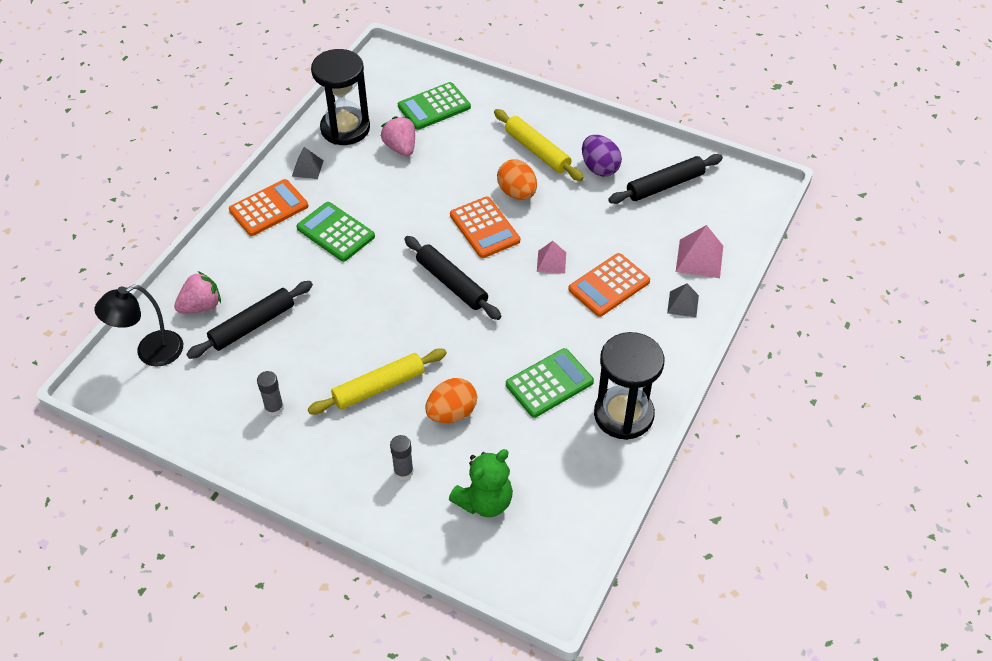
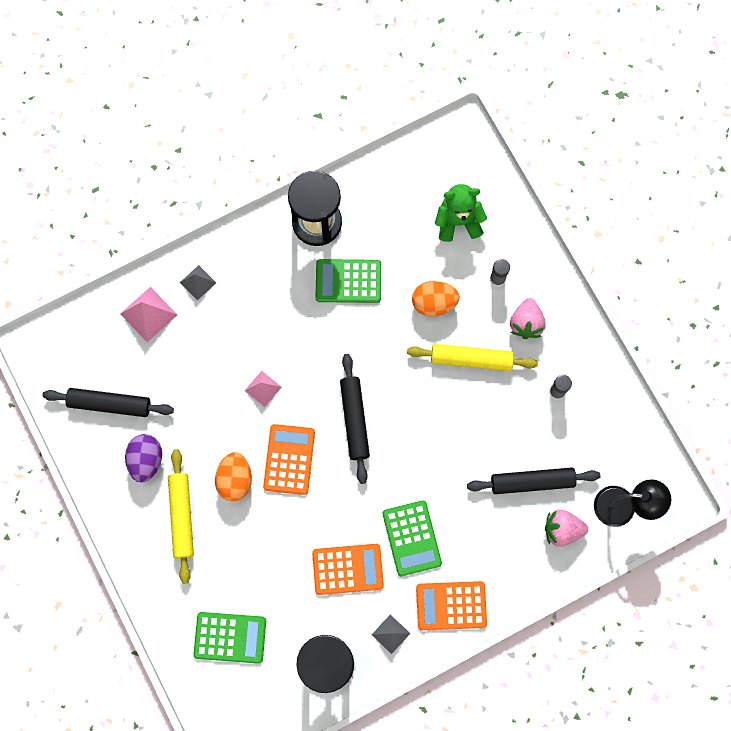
camera: 145 degrees left, 25 degrees up
pink strawberry [381,116,415,156] -> pink strawberry moved to [510,298,546,339]
orange calculator [568,253,650,317] -> orange calculator moved to [312,544,384,595]

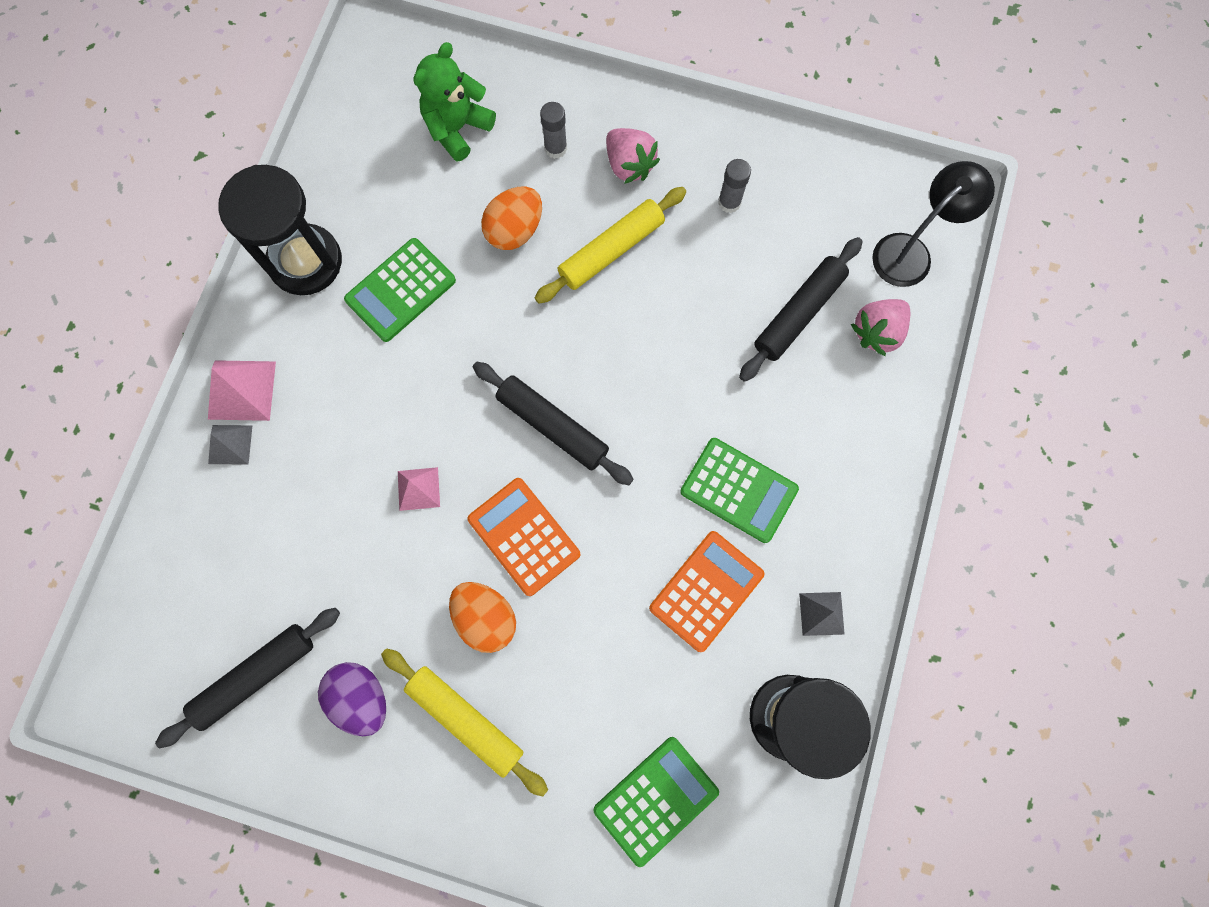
camera: 45 degrees left, 0 degrees up
pink pyramid [120,287,177,342] -> pink pyramid moved to [208,360,276,421]
orange calculator [416,581,487,630] -> none

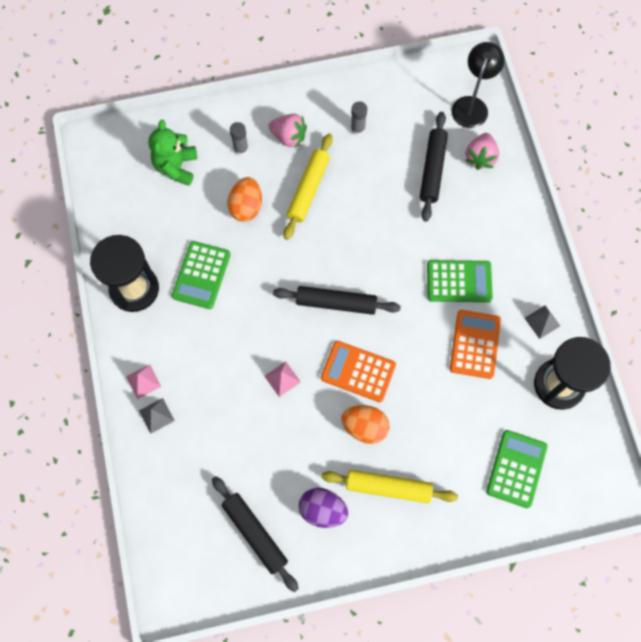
camera: 30 degrees left, 5 degrees down
black rolling pin [155,608,340,748] -> black rolling pin turned 60 degrees counterclockwise [212,476,299,592]
pink pyramid [208,360,276,421] -> pink pyramid [126,364,161,399], size x0.64

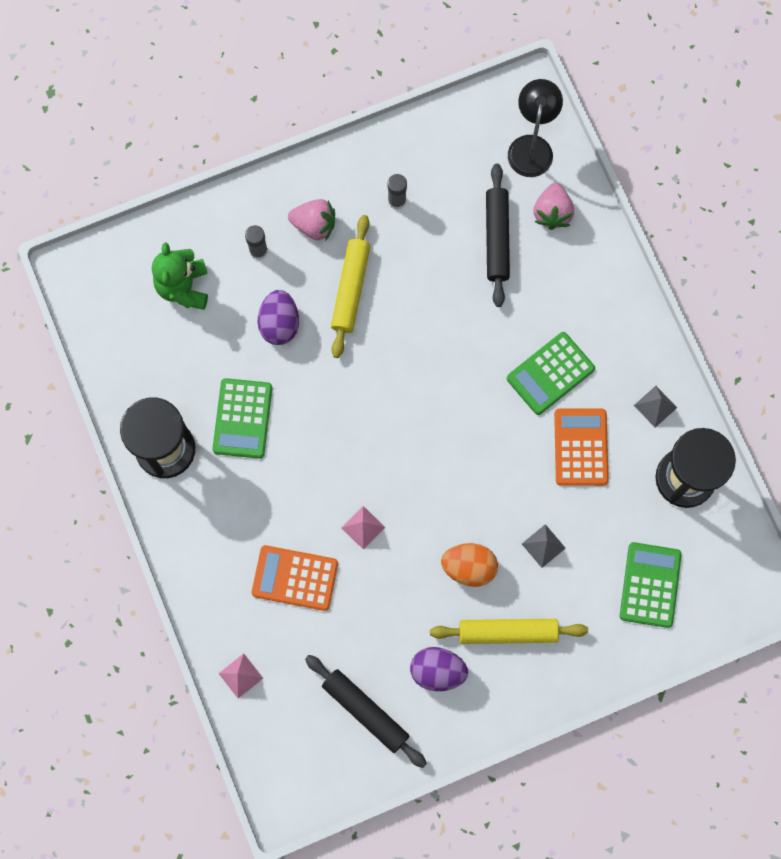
camera: 10 degrees left, 5 degrees up
pink pyramid [126,364,161,399] -> pink pyramid moved to [218,653,263,698]
grey pyramid [139,398,175,434] -> grey pyramid moved to [522,524,566,568]
orange egg [227,177,262,222] -> purple egg [258,290,299,345]
black rolling pin [273,286,401,315] -> none
orange calculator [321,341,396,402] -> orange calculator moved to [252,545,338,611]
green calculator [427,260,493,302] -> green calculator turned 150 degrees clockwise [507,332,595,415]

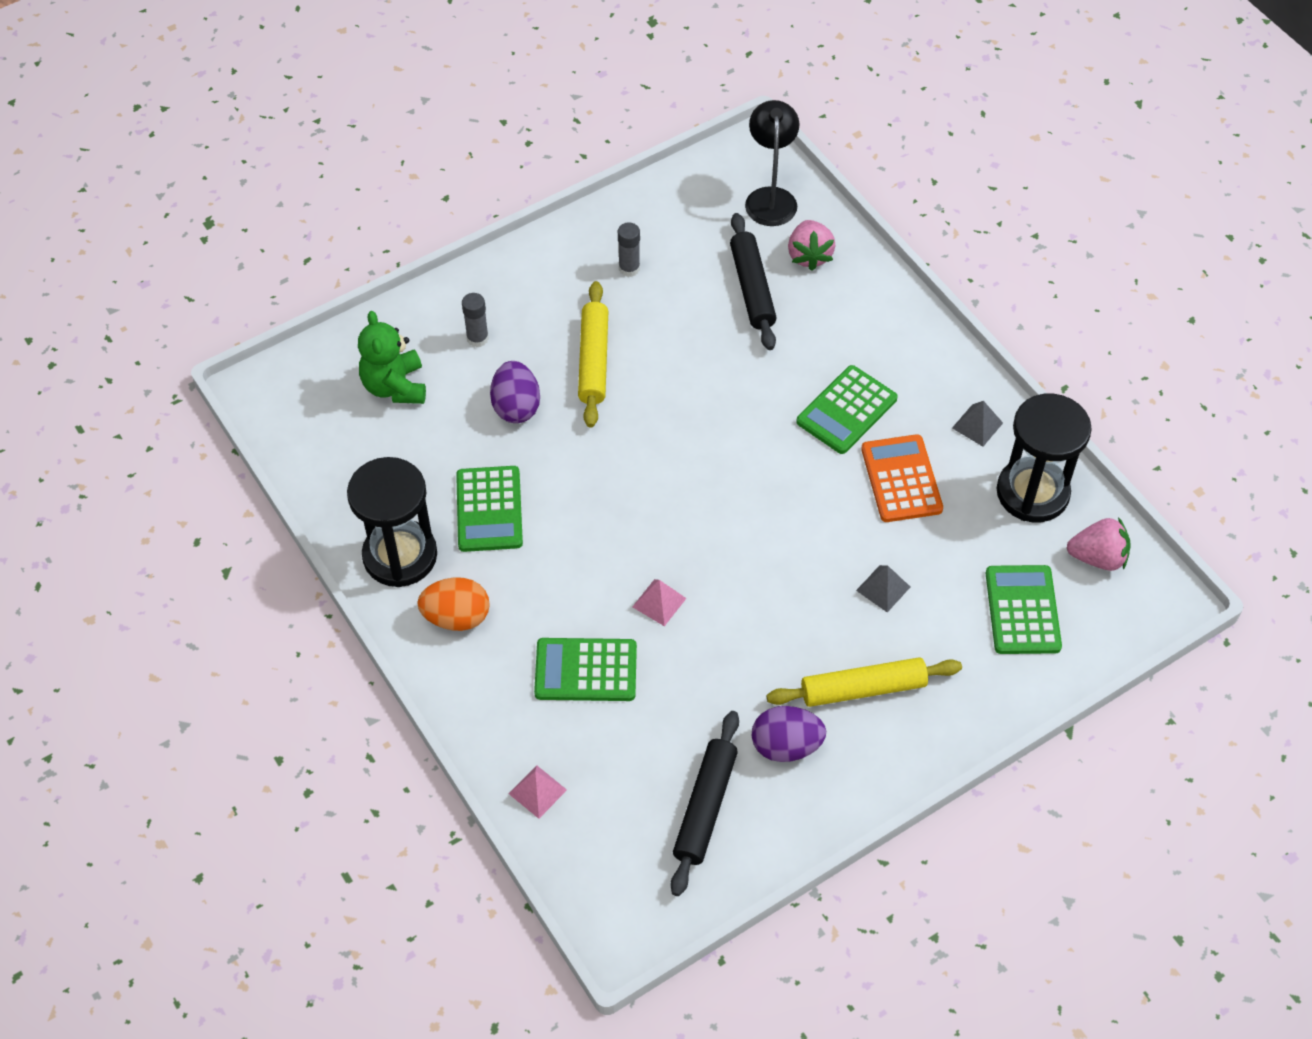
camera: 10 degrees left, 20 degrees down
orange calculator [252,545,338,611] -> green calculator [534,638,637,701]
pink strawberry [288,199,335,241] -> pink strawberry moved to [1067,517,1131,571]
black rolling pin [305,655,427,768] -> black rolling pin turned 75 degrees clockwise [671,711,739,896]
orange egg [441,543,498,587] -> orange egg moved to [417,577,490,631]

